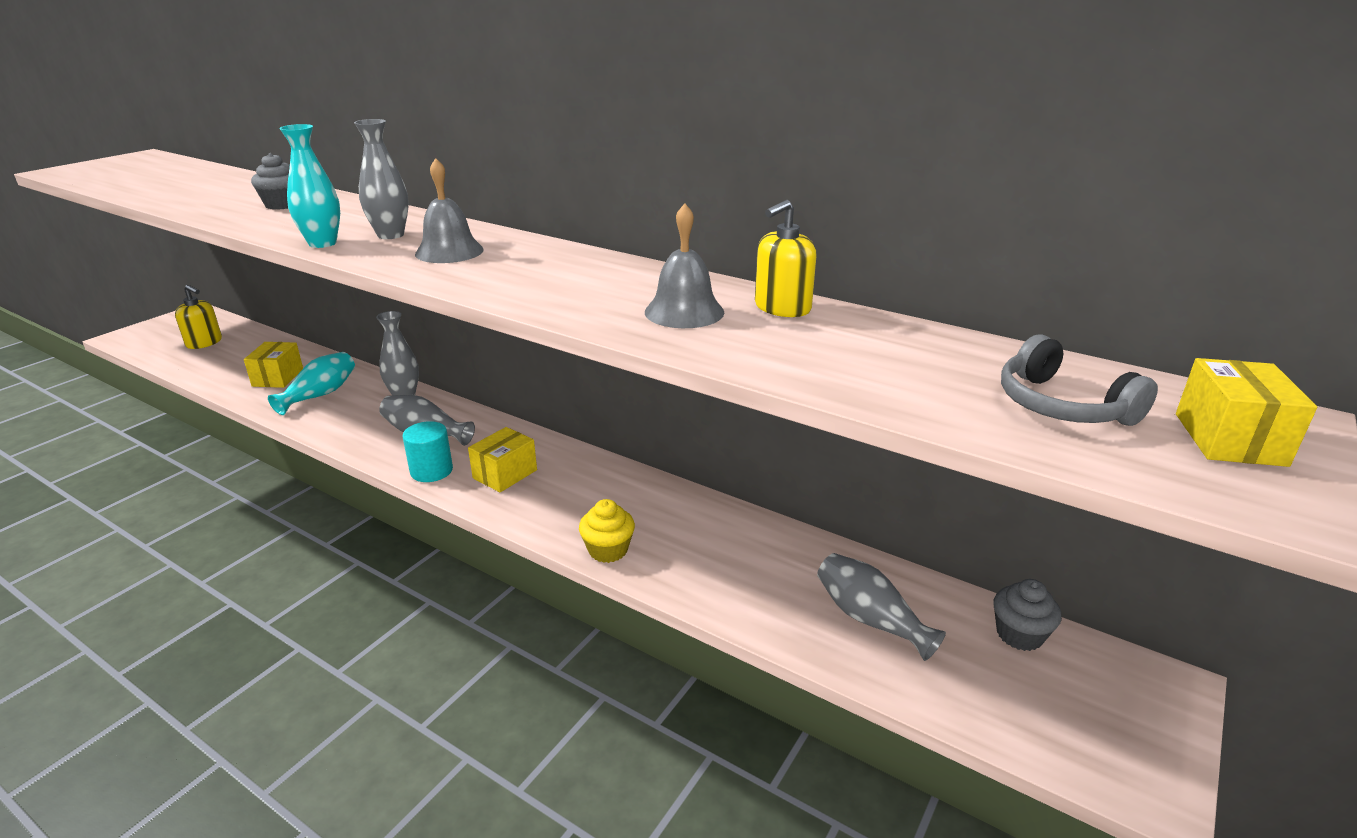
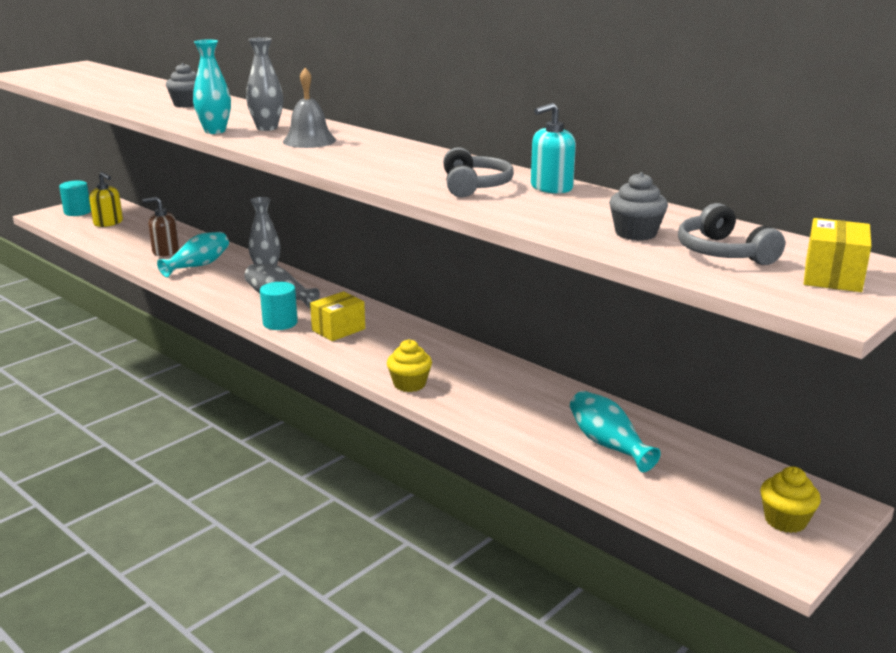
camera: 10 degrees right, 5 degrees down
yellow box [244,342,303,388] -> brown soap dispenser [143,197,179,256]
grey bell [645,203,724,328] -> grey headphones [443,147,513,197]
yellow soap dispenser [755,200,817,317] -> turquoise soap dispenser [531,103,576,194]
grey vase [817,553,946,661] -> turquoise vase [570,391,661,472]
grey cupcake [993,579,1062,651] -> grey cupcake moved to [609,172,668,241]
none -> turquoise cylinder [59,181,91,216]
none -> yellow cupcake [760,466,821,533]

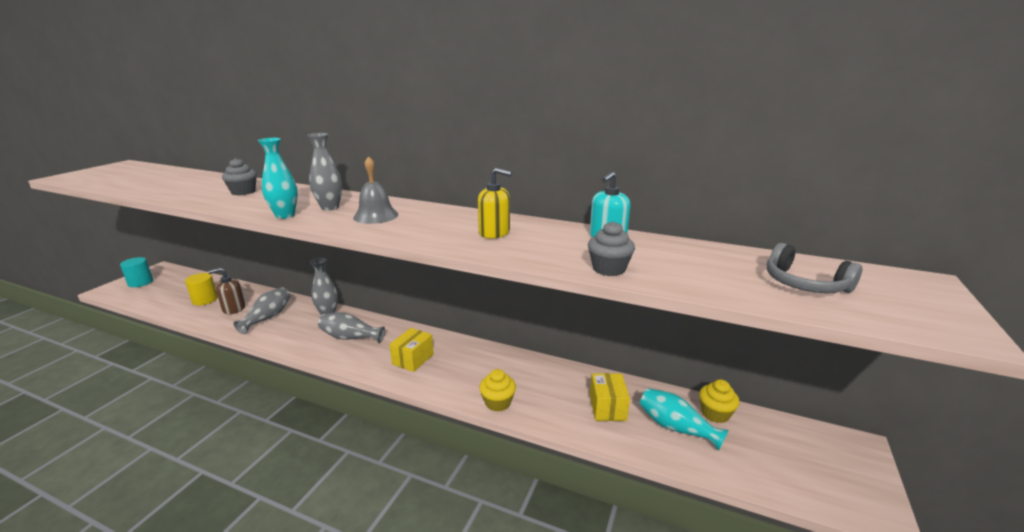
camera: 20 degrees left, 0 degrees up
yellow soap dispenser [89,172,123,227] -> yellow soap dispenser moved to [478,168,512,239]
turquoise vase [157,232,229,277] -> grey vase [233,287,290,334]
turquoise cylinder [260,282,298,330] -> none
grey headphones [443,147,513,197] -> none
grey cupcake [609,172,668,241] -> grey cupcake moved to [588,221,635,276]
yellow cupcake [760,466,821,533] -> yellow cupcake moved to [699,379,740,423]
yellow box [804,218,871,292] -> yellow box moved to [590,373,630,421]
none -> yellow cylinder [185,273,218,305]

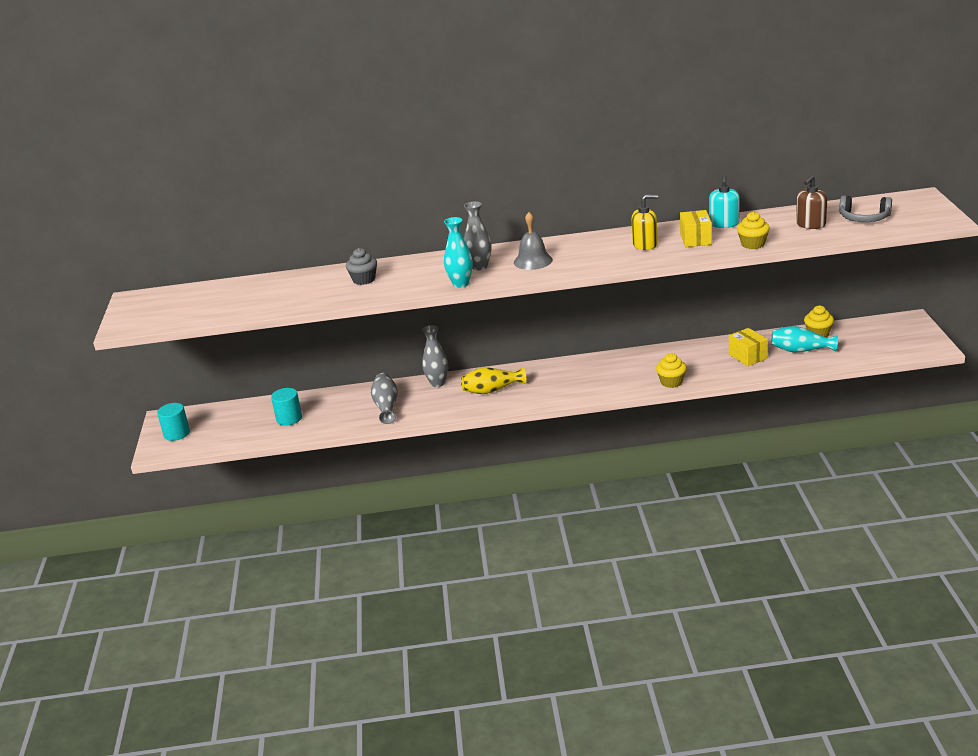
camera: 25 degrees left, 5 degrees up
yellow cylinder [185,273,218,305] -> turquoise cylinder [271,388,302,426]
brown soap dispenser [208,267,245,314] -> brown soap dispenser moved to [796,175,827,229]
grey vase [318,312,385,343] -> yellow vase [461,367,526,394]
yellow box [389,328,434,372] -> yellow box moved to [680,210,712,247]
grey cupcake [588,221,635,276] -> yellow cupcake [737,212,770,249]

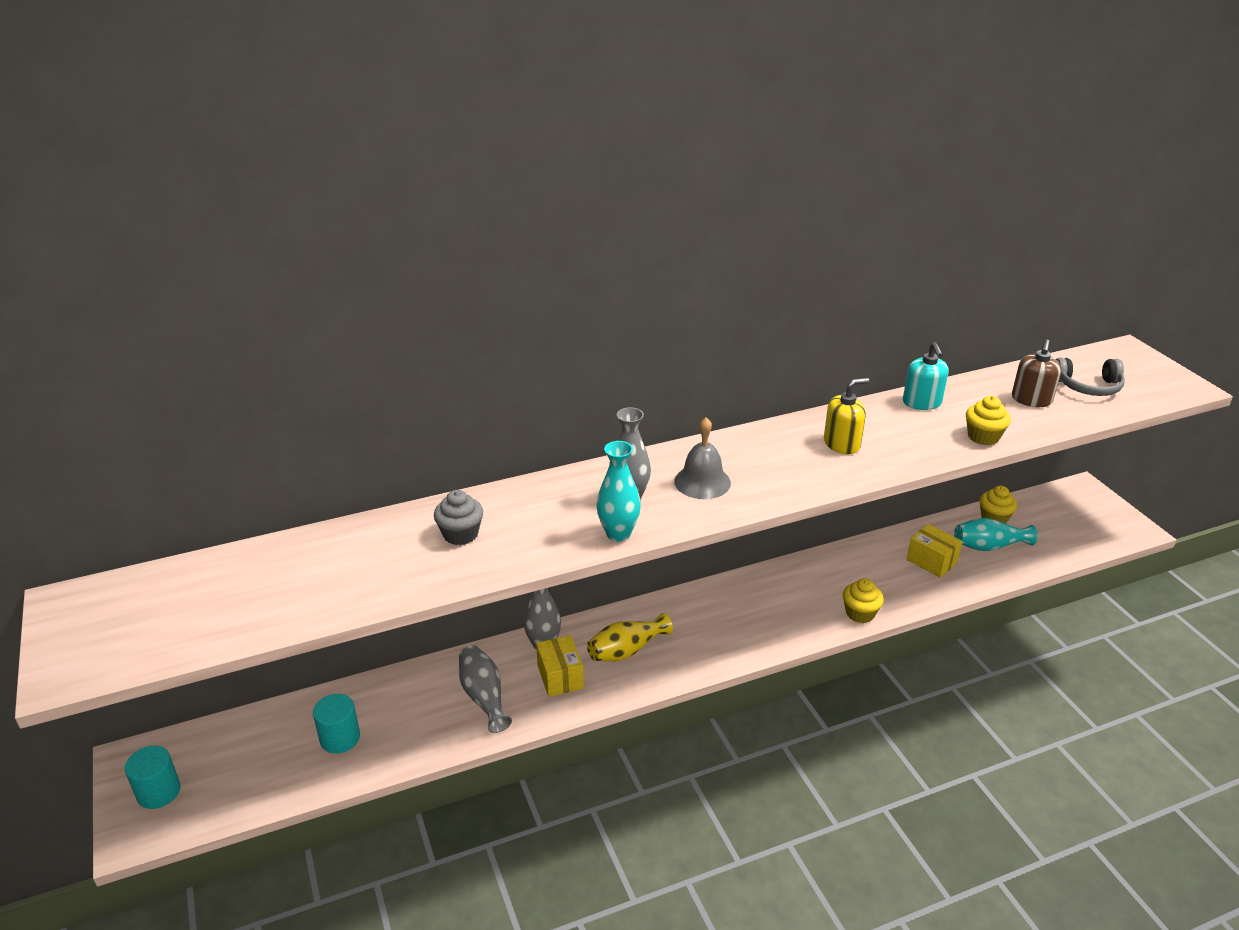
camera: 20 degrees left, 5 degrees up
yellow box [680,210,712,247] -> yellow box moved to [536,635,584,697]

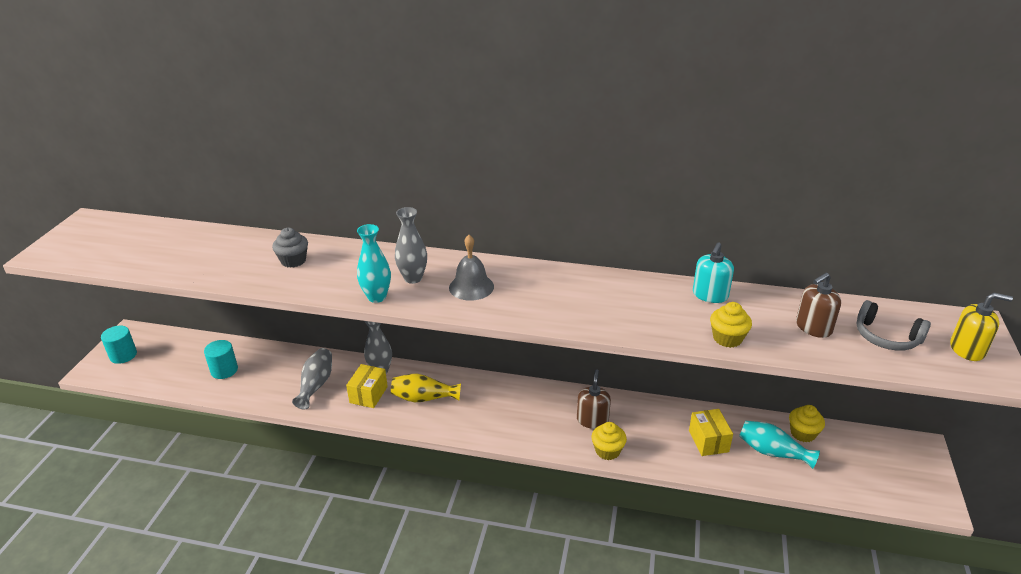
camera: 35 degrees right, 0 degrees up
yellow soap dispenser [824,378,869,454] -> yellow soap dispenser moved to [950,293,1013,361]
none -> brown soap dispenser [577,369,611,429]

